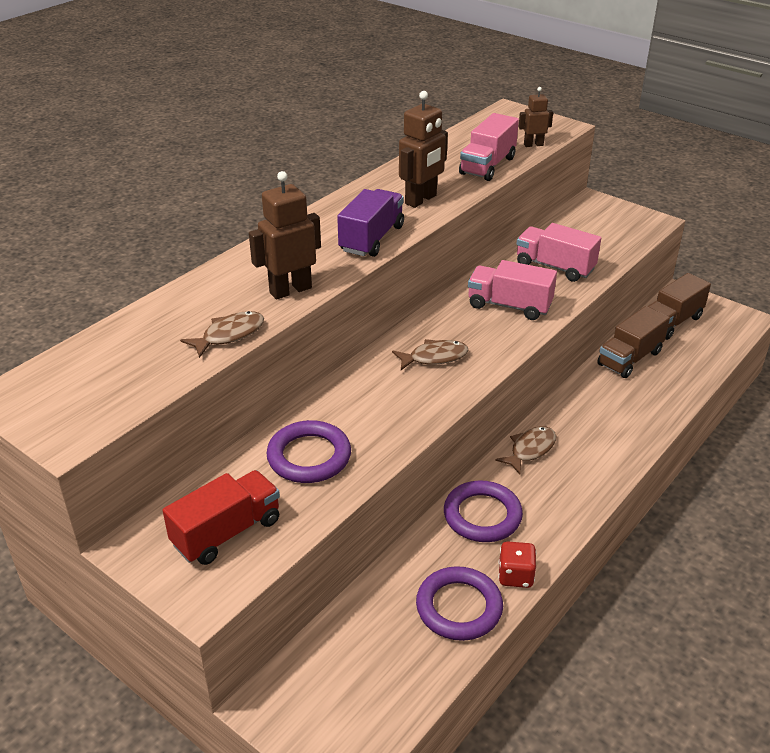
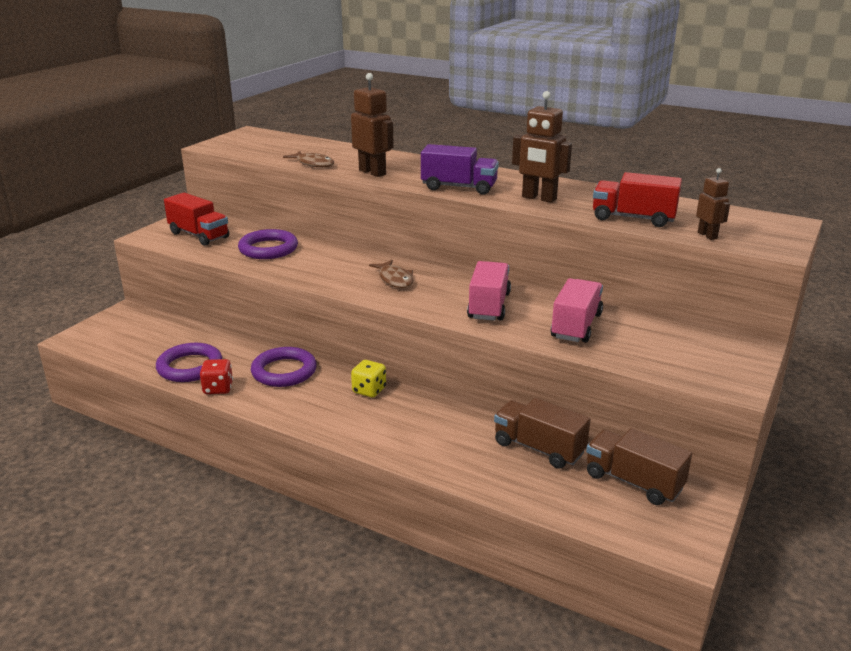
camera: 80 degrees right, 10 degrees down
pink truck [459,113,519,181] -> red truck [593,172,682,227]
brown fish [495,426,556,474] -> yellow dice [351,360,386,397]

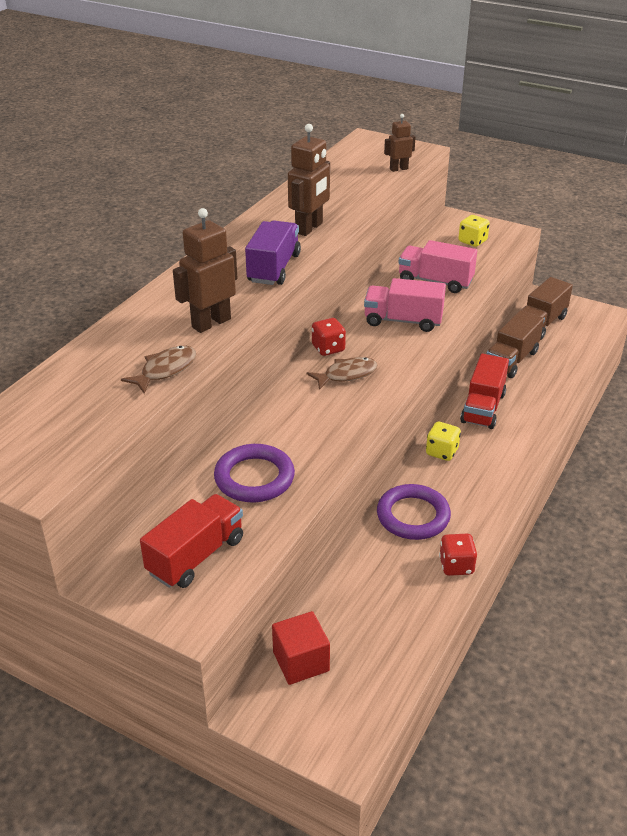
camera: 90 degrees left, 10 degrees up
purple ring [156,343,222,382] -> none
red truck [593,172,682,227] -> red truck moved to [460,354,509,429]
none -> red cube [272,611,330,685]
none -> red dice [312,318,346,356]
none -> yellow dice [458,215,490,247]

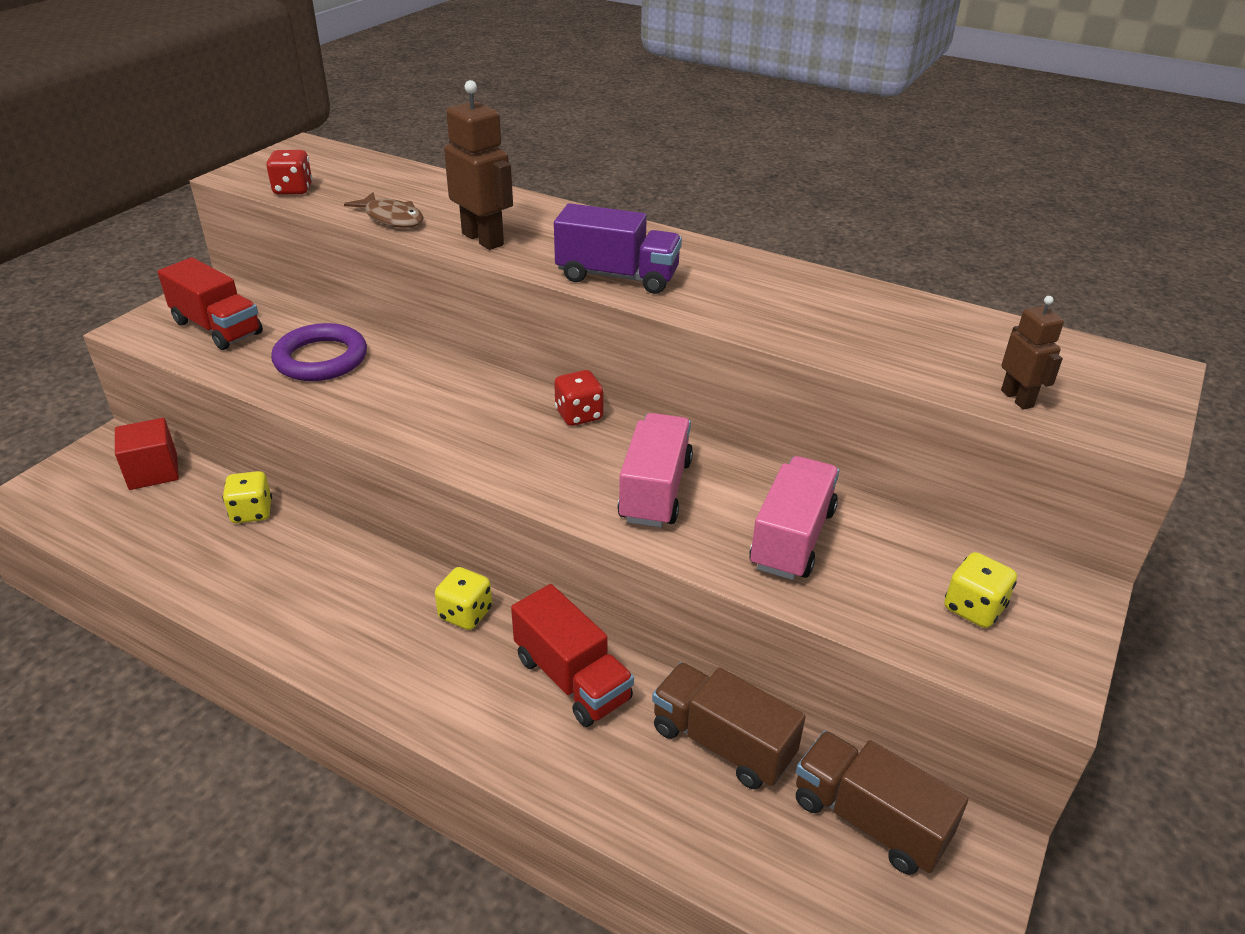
camera: 90 degrees right, 0 degrees up
brown robot [288,124,330,236] -> none
brown fish [307,357,377,390] -> none
purple ring [377,484,451,540] -> none
red dice [439,534,477,576] -> red dice moved to [266,150,312,195]
red truck [460,354,509,429] -> red truck turned 150 degrees counterclockwise [511,584,634,727]
none -> yellow dice [222,471,272,523]

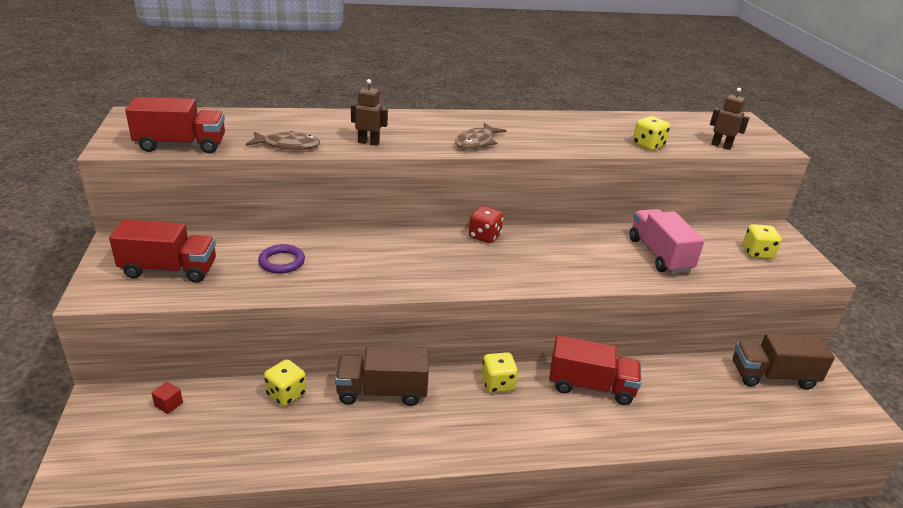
camera: 40 degrees left, 5 degrees down
red cube [115,418,179,490] -> red cube [151,382,183,414], size x0.47
red dice [266,150,312,195] -> red truck [125,97,225,153]
purple ring [271,323,367,381] -> purple ring [258,244,305,274], size x0.62
brown robot [444,80,513,250] -> brown robot [351,79,388,146], size x0.59
purple truck [554,203,682,294] -> brown fish [455,123,506,149]
pink truck [617,413,693,527] -> none
brown truck [652,662,806,789] -> brown truck moved to [335,346,429,406]
none -> yellow dice [633,116,670,151]

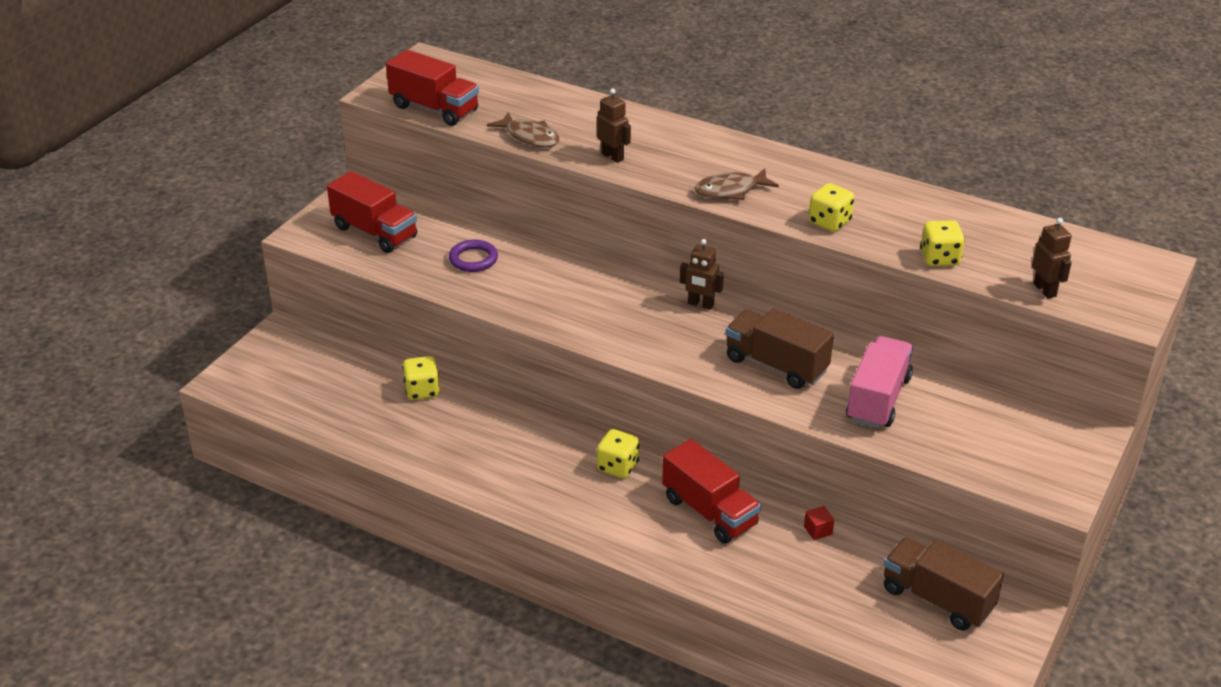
camera: 40 degrees right, 5 degrees up
red cube [151,382,183,414] -> red cube moved to [804,506,834,540]
brown truck [335,346,429,406] -> brown truck moved to [726,308,834,389]
red dice [469,206,504,243] -> brown robot [680,239,724,310]
yellow dice [743,224,782,259] -> yellow dice moved to [809,183,854,232]

